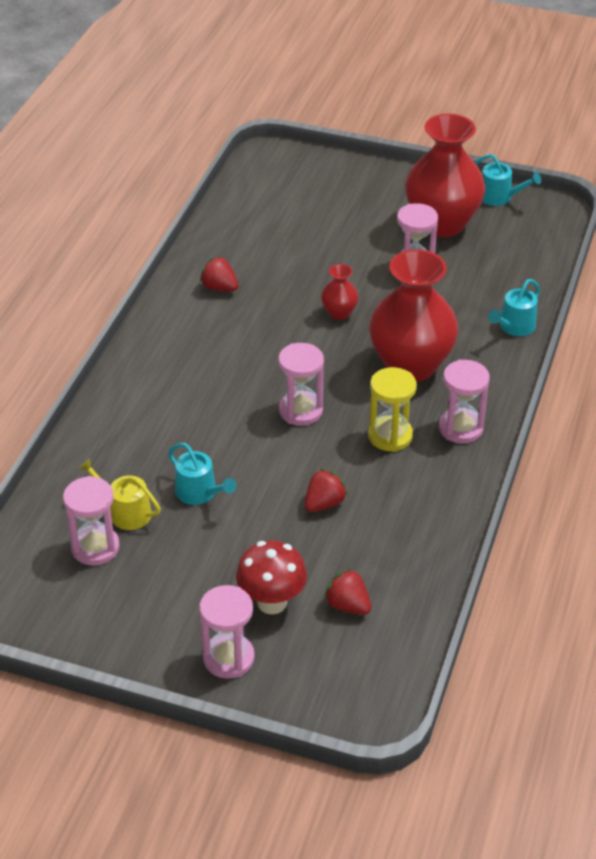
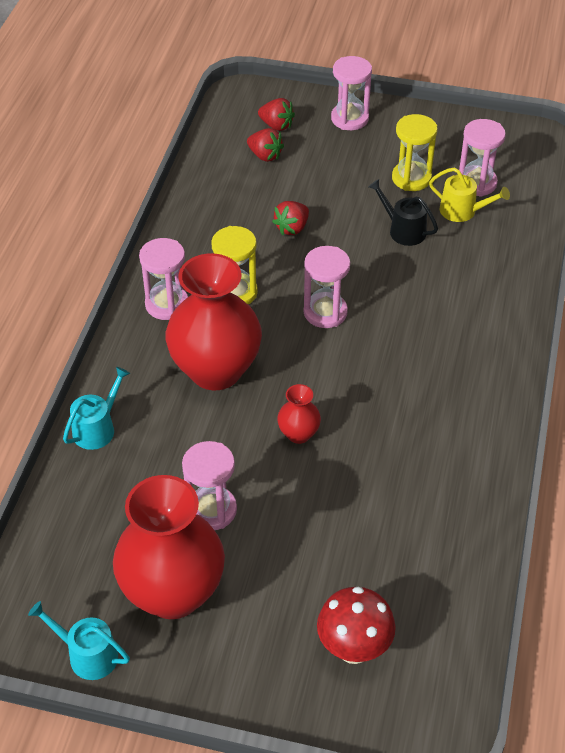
camera: 175 degrees right, 5 degrees up
turquoise watering can [168,443,236,505] -> black watering can [368,179,438,246]
red strawberry [200,256,239,291] -> red strawberry moved to [258,98,295,131]
red mushroom [236,541,307,614] -> red mushroom moved to [317,587,396,664]
none -> yellow hourglass [392,114,438,191]

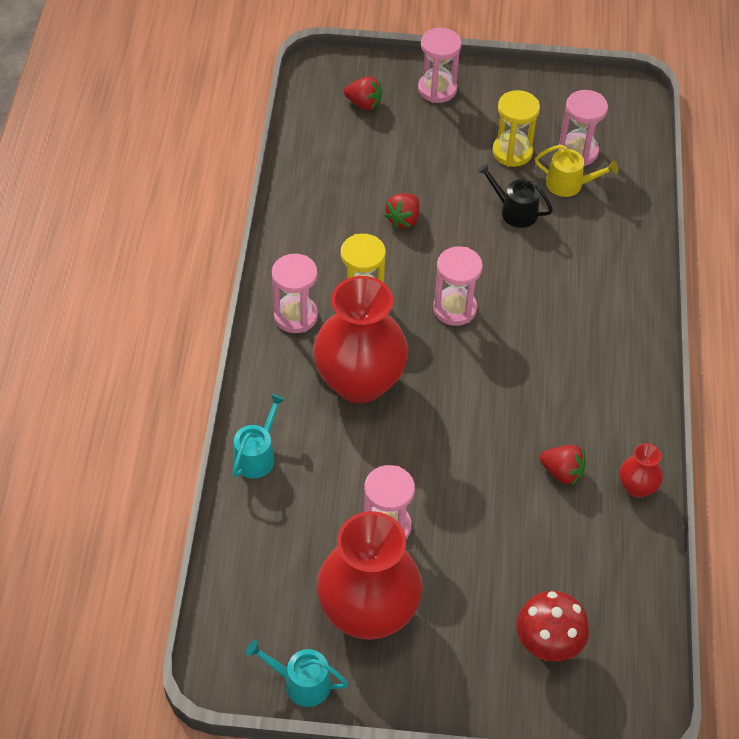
camera: 10 degrees left, 5 degrees up
red strawberry [247,128,284,162] -> red strawberry moved to [540,445,586,485]
red vase [277,384,321,444] -> red vase moved to [620,443,663,498]

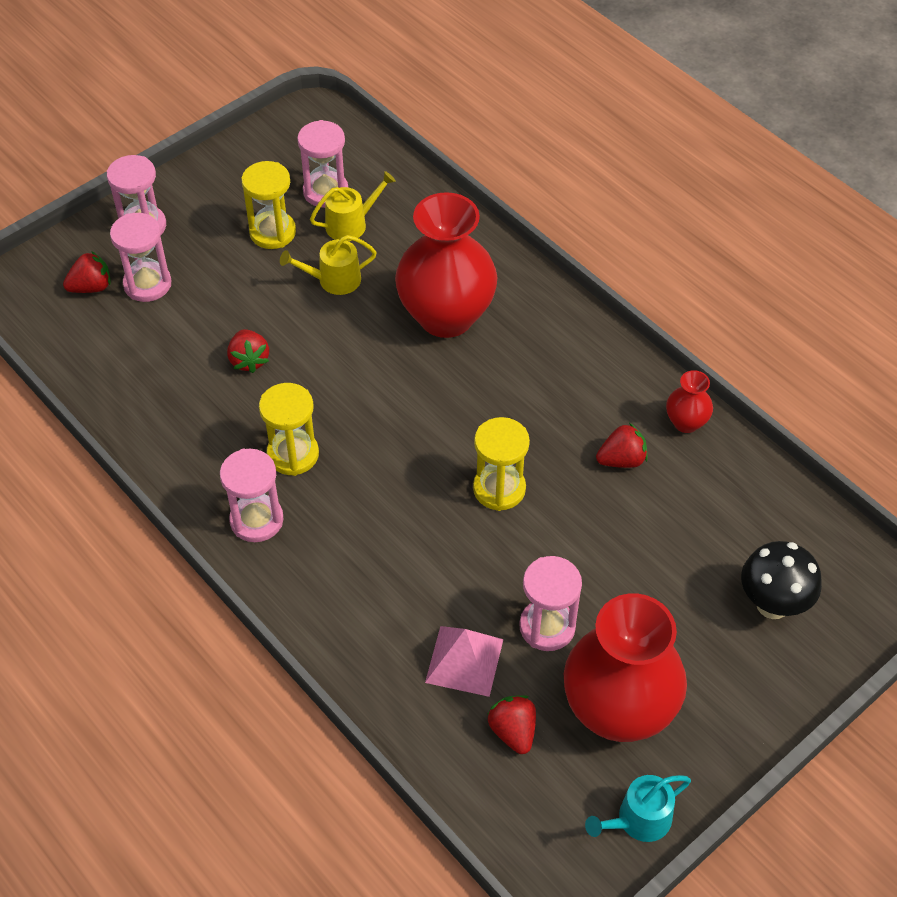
camera: 45 degrees left, 0 degrees up
turquoise watering can [232,394,286,479] -> none
red vase [313,276,408,403] -> red vase moved to [395,192,498,338]
pink hourglass [433,247,483,326] -> pink hourglass moved to [110,213,171,302]
black watering can [477,163,553,228] -> yellow watering can [280,235,377,295]
red mushroom [516,591,589,661] -> black mushroom [741,541,822,619]
none -> pink pyramid [425,626,503,697]
none -> yellow hourglass [473,417,530,511]
none -> red strawberry [487,695,536,754]

